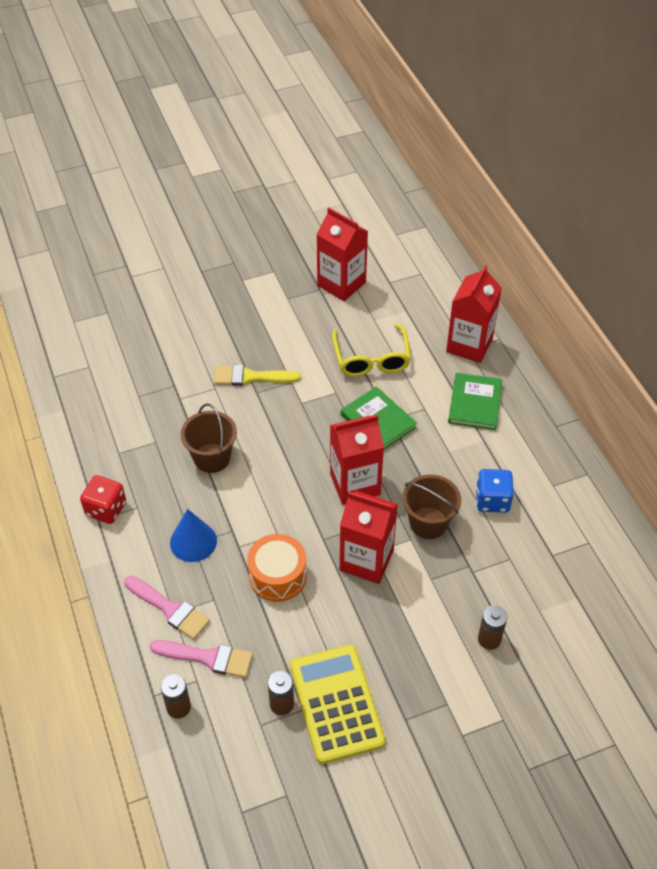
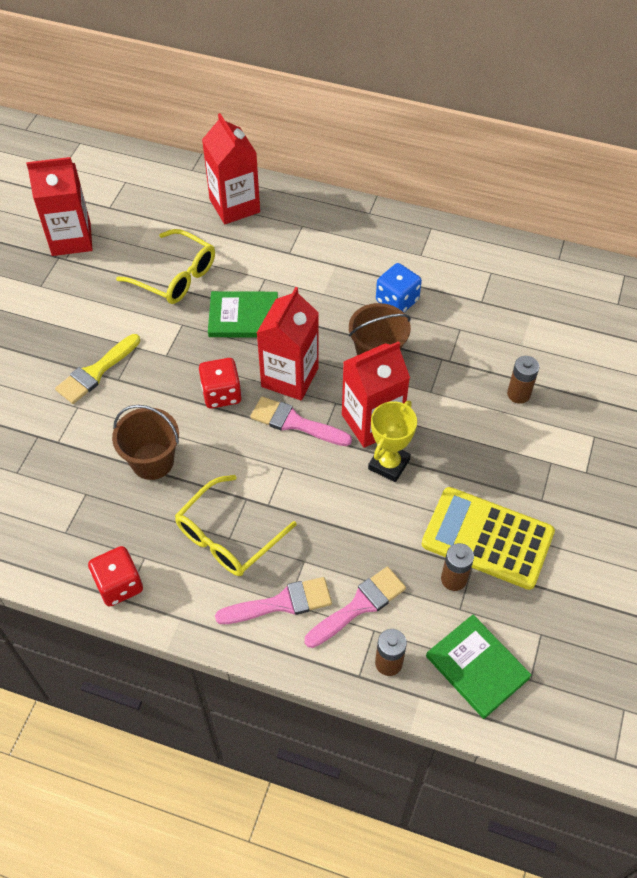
camera: 50 degrees left, 5 degrees up
blue cone [170,509,217,562] -> yellow glasses [175,475,297,576]
orange drum [247,534,307,602] -> none
green book [448,373,502,430] -> green book moved to [426,615,532,719]
none -> red dice [199,358,242,409]
none -> pink brush [250,396,352,446]
none -> yellow trophy [368,401,417,482]

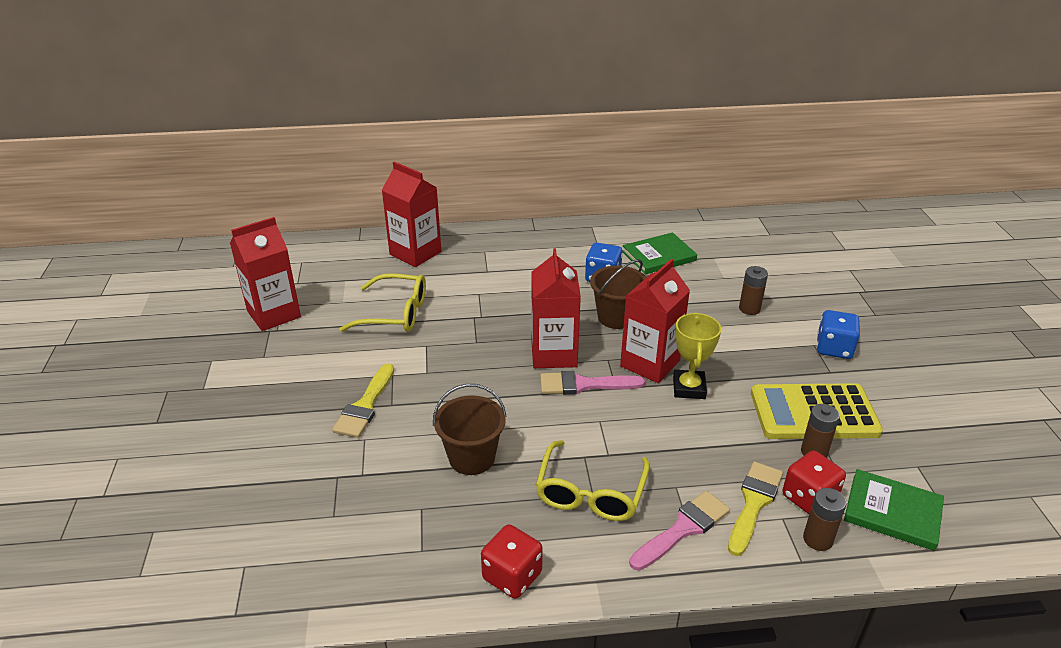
camera: 25 degrees left, 20 degrees down
red dice [199,358,242,409] -> red dice moved to [782,450,846,514]
green book [208,291,278,338] -> green book moved to [623,232,697,275]
pink brush [305,566,406,648] -> yellow brush [728,462,783,556]
none -> blue dice [817,310,860,359]

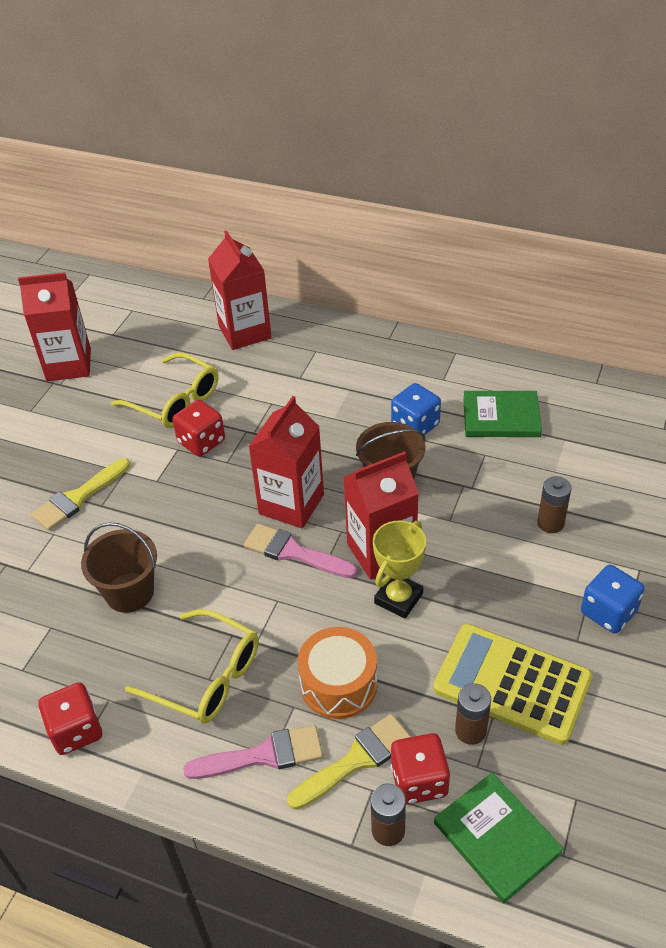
camera: 30 degrees right, 10 degrees up
yellow glasses [535,440,650,521] -> yellow glasses turned 105 degrees counterclockwise [125,609,259,724]
none -> red dice [172,400,225,457]
none -> orange drum [298,627,377,719]

